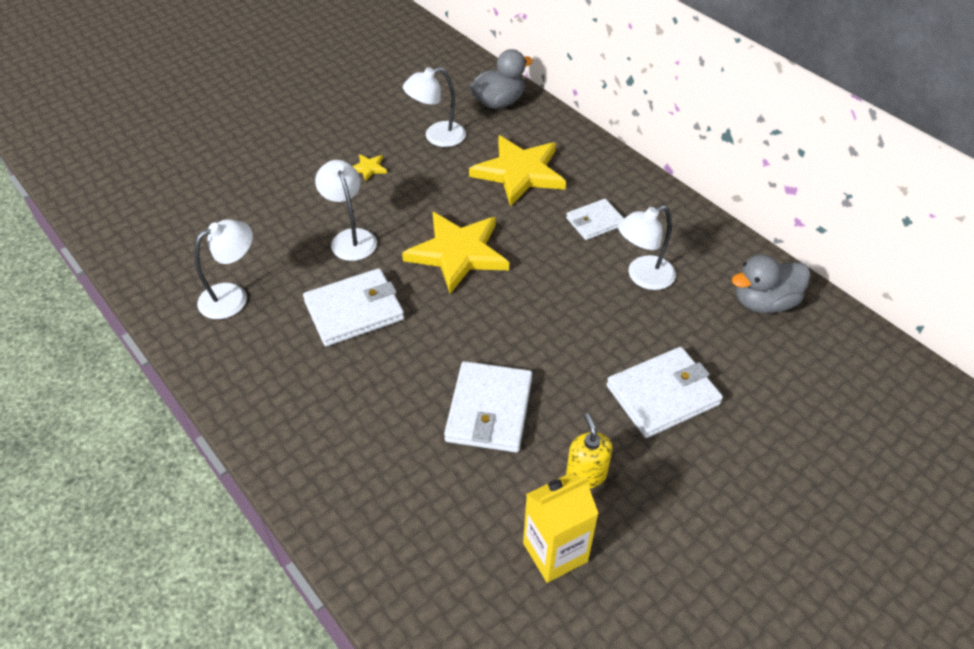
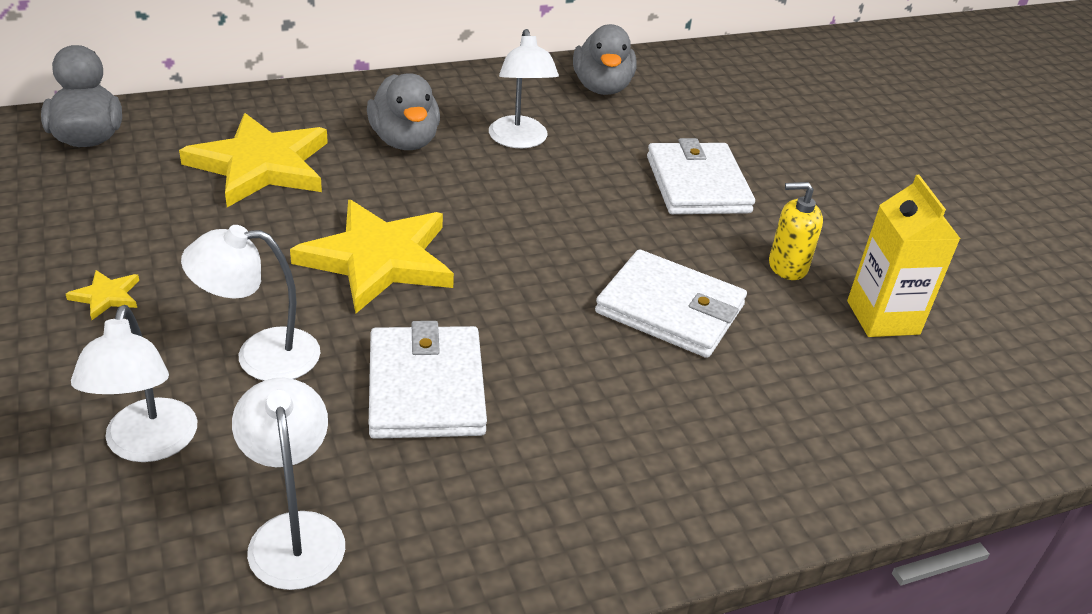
camera: 75 degrees left, 10 degrees down
white lamp [403,67,466,147] -> white lamp moved to [71,305,197,462]
white wallet [566,199,624,240] -> grey duck [367,73,440,150]

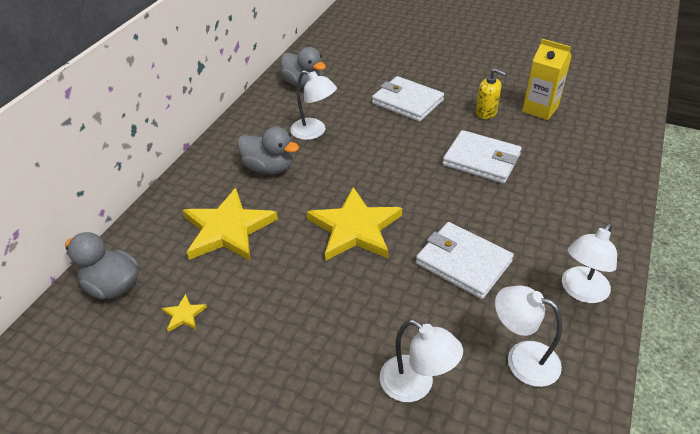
camera: 40 degrees left, 5 degrees up
yellow star [66,270,139,320] -> yellow star moved to [162,294,207,332]
white lamp [181,225,320,381] -> white lamp moved to [562,223,617,303]
white wallet [595,249,747,358] -> white wallet turned 45 degrees clockwise [443,130,522,184]
yellow soap dispenser [769,182,823,280] -> yellow soap dispenser turned 105 degrees counterclockwise [476,68,506,119]

